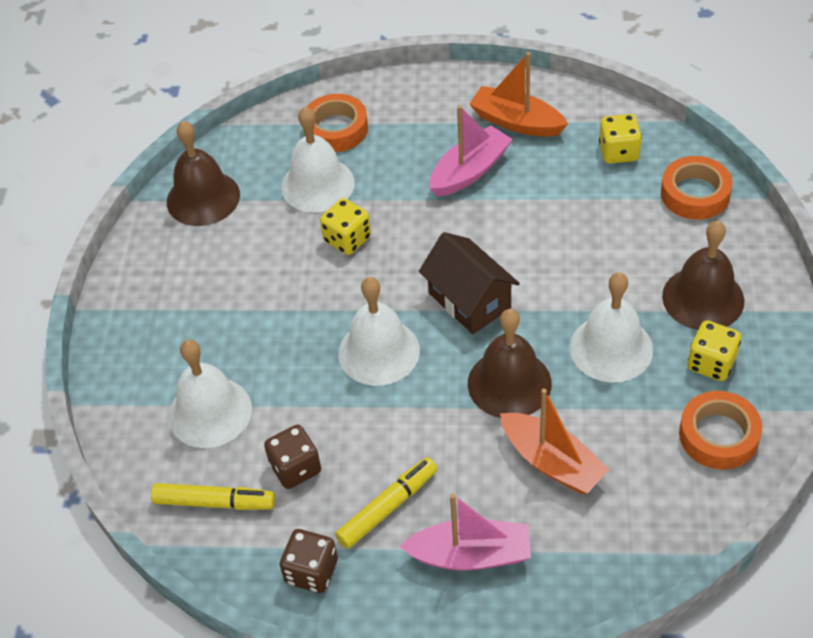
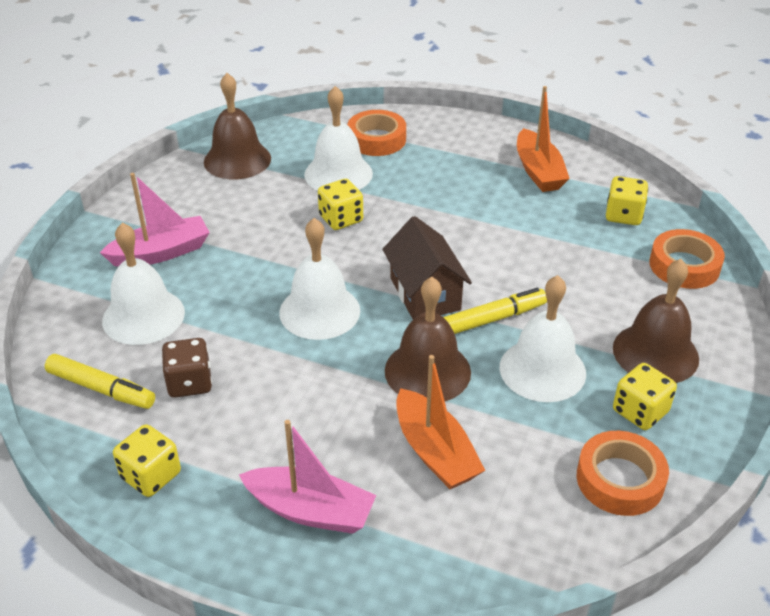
camera: 15 degrees right, 10 degrees down
brown dice [280,529,338,593] -> yellow dice [113,424,181,497]
yellow marker [335,457,437,549] -> yellow marker moved to [443,288,547,334]
pink boat [429,105,513,197] -> pink boat moved to [100,173,210,266]
orange boat [469,52,568,137] -> orange boat turned 150 degrees counterclockwise [517,86,570,192]

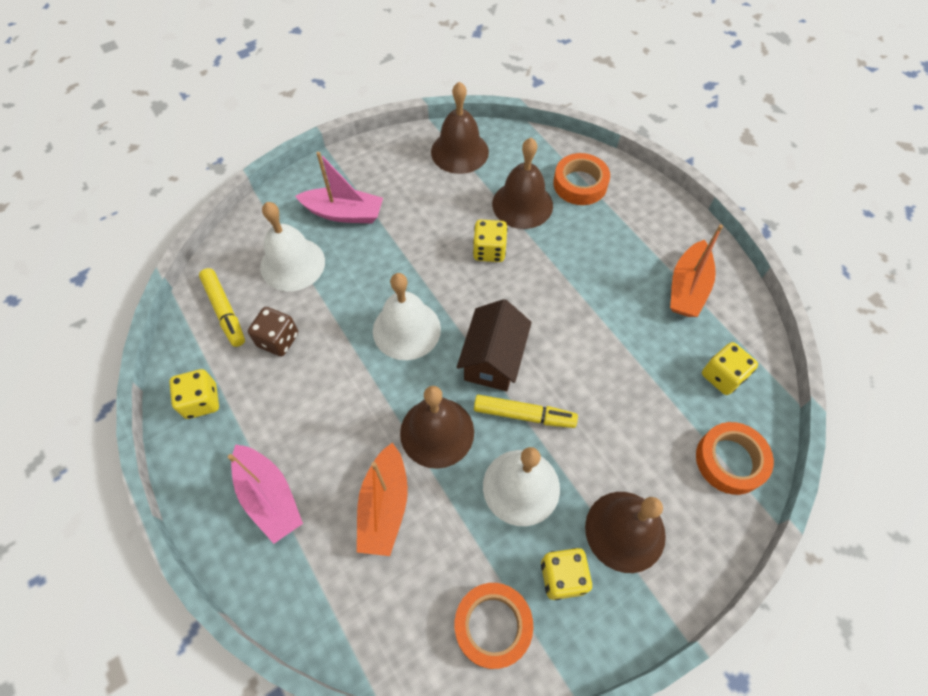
camera: 35 degrees right, 20 degrees up
white bell [304,86,373,191] -> brown bell [492,138,553,229]

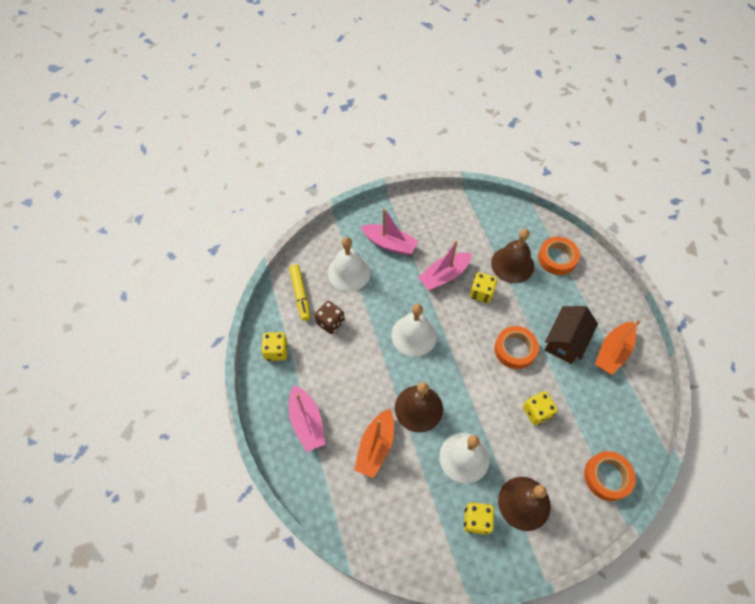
camera: 15 degrees right, 0 degrees up
brown bell [431,82,489,174] -> none
orange tape [455,583,533,669] -> orange tape moved to [494,326,539,369]
brown house [457,299,532,391] -> brown house moved to [545,306,598,364]
yellow marker [474,395,578,428] -> none
yellow dice [702,342,758,395] -> yellow dice moved to [523,391,558,425]
none -> pink boat [418,240,472,290]

